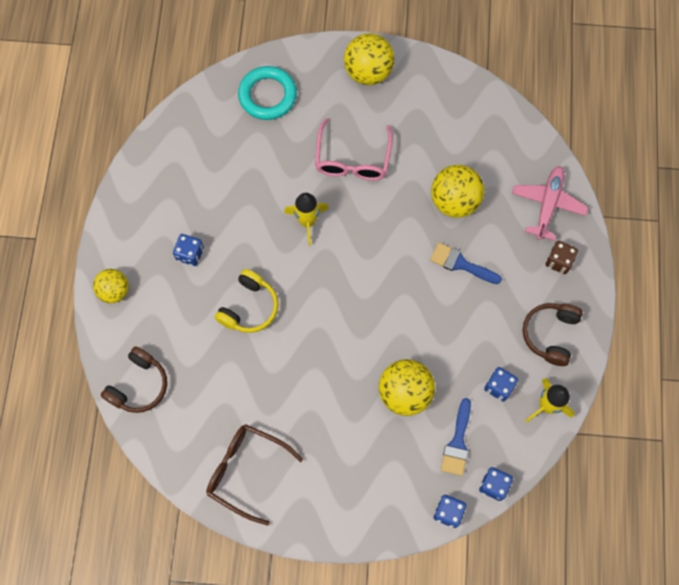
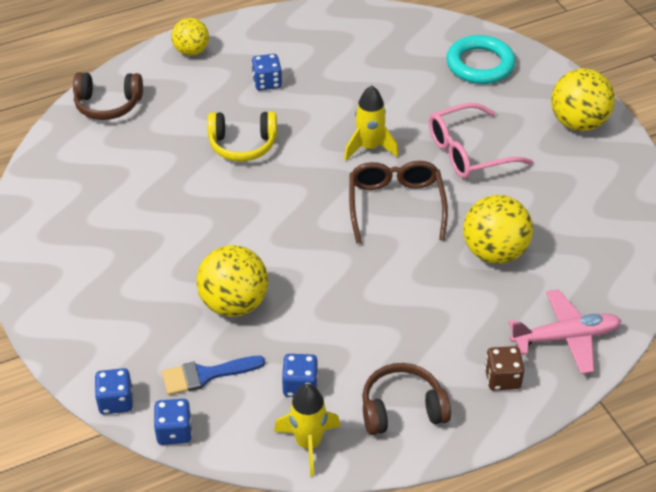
camera: 60 degrees right, 25 degrees down
brown glasses [206,424,303,526] -> brown glasses moved to [349,161,448,244]
blue brush [430,243,502,284] -> none

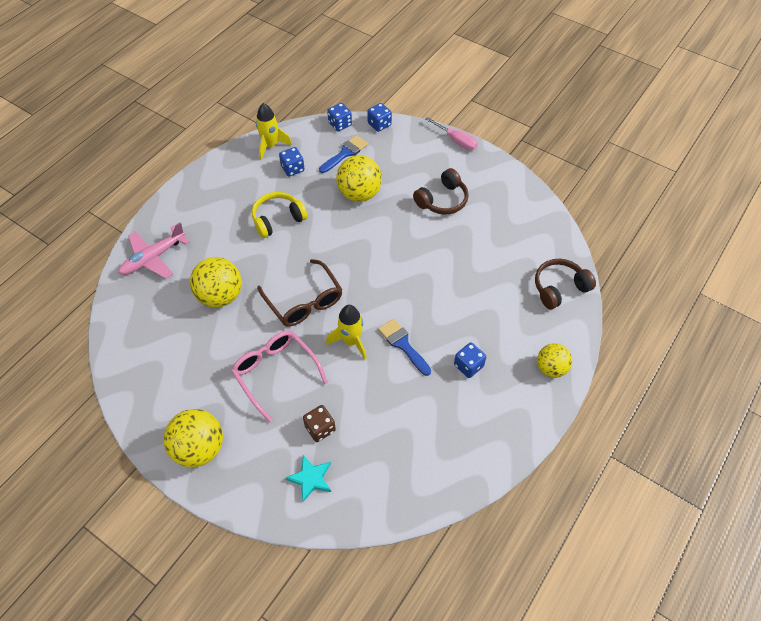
camera: 150 degrees right, 10 degrees up
yellow headphones [207,111,277,162] -> yellow headphones moved to [252,192,308,238]
brown headphones [362,363,451,435] -> brown headphones moved to [413,168,469,214]
pink glasses [429,103,533,178] -> pink glasses turned 75 degrees counterclockwise [231,330,328,423]
turquoise ring [446,35,516,84] -> turquoise star [285,455,331,502]
brown dice [485,346,524,391] -> brown dice moved to [303,405,336,442]
none -> blue brush [378,319,431,376]
none -> pink screwdriver [425,117,478,150]

